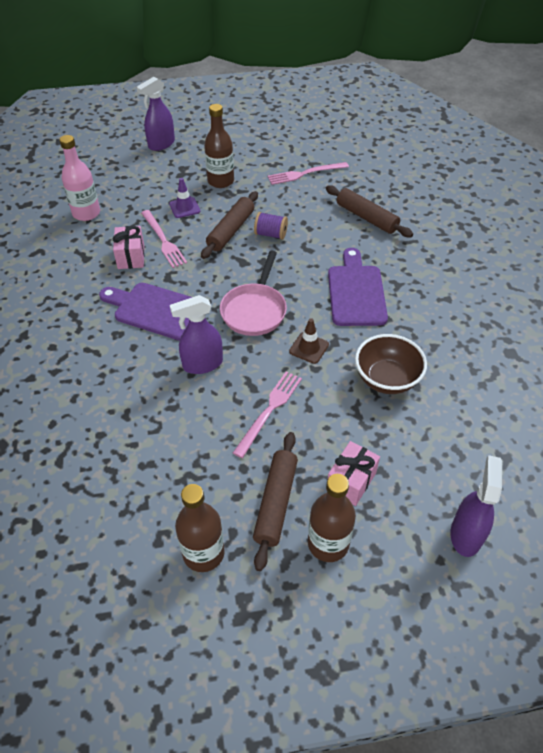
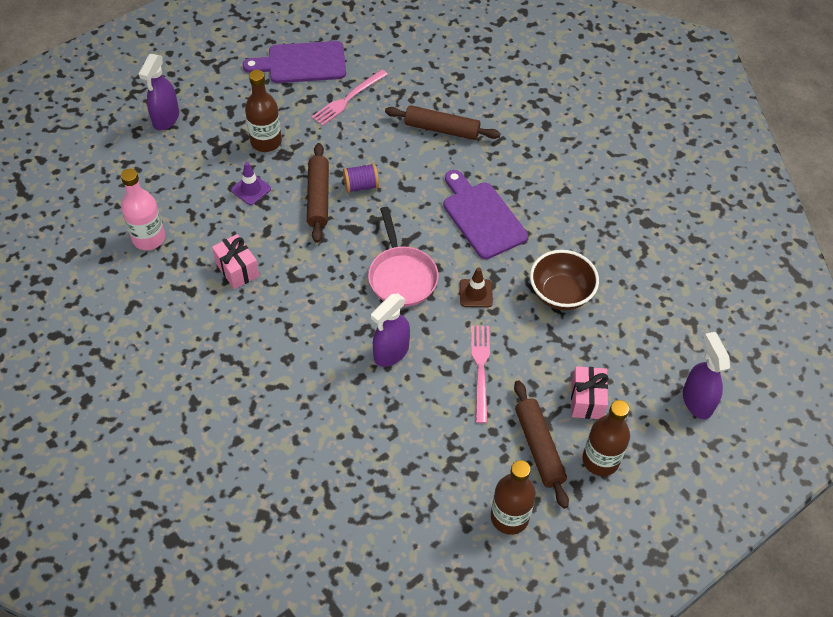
camera: 30 degrees left, 5 degrees up
purple cutting board [99,283,192,341] -> purple cutting board moved to [243,41,346,83]
pink fork [141,210,187,268] -> none

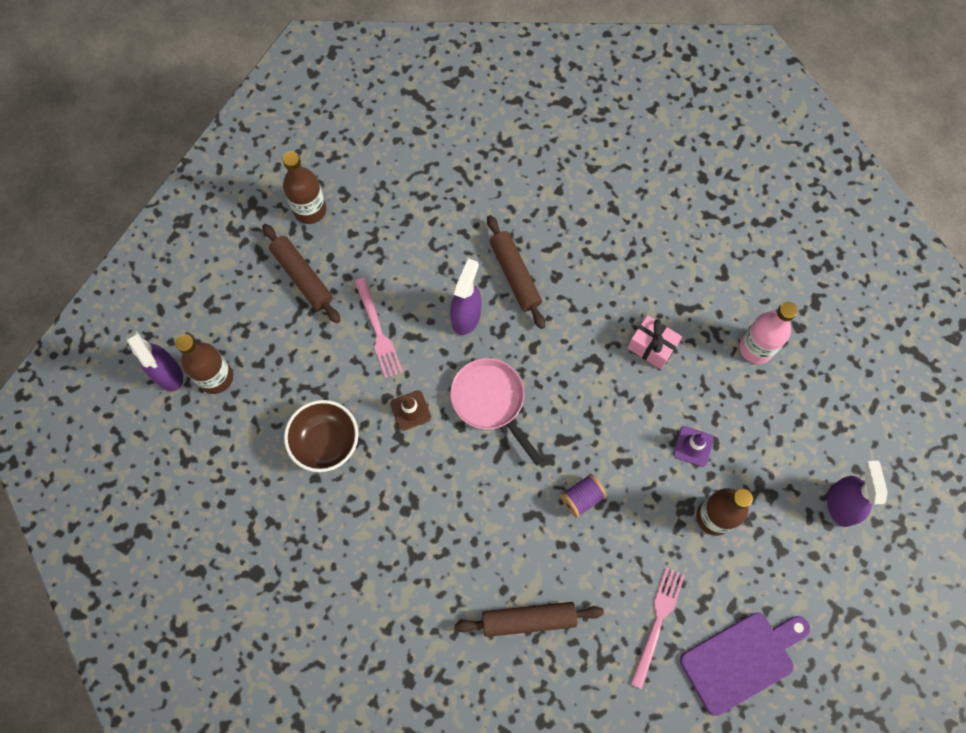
camera: 160 degrees right, 15 degrees up
brown rolling pin [307,143,329,243] -> brown rolling pin moved to [487,215,545,329]
purple cutting board [443,170,528,259] -> none
pink gift [571,366,608,419] -> none
brown bottle [583,400,630,476] -> brown bottle moved to [175,334,233,394]

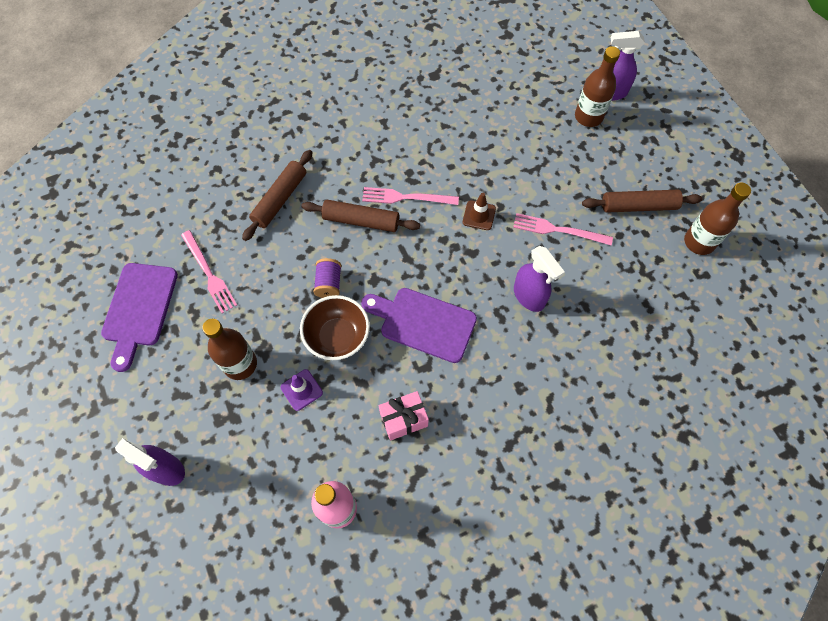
camera: 125 degrees right, 5 degrees down
brown bowl [284,400,358,472] -> brown bowl moved to [300,295,370,360]
pink pan [450,358,544,466] -> none
brown rolling pin [487,215,545,329] -> brown rolling pin moved to [301,200,420,232]
none -> purple cutting board [361,288,477,363]
none -> pink fork [362,187,459,205]

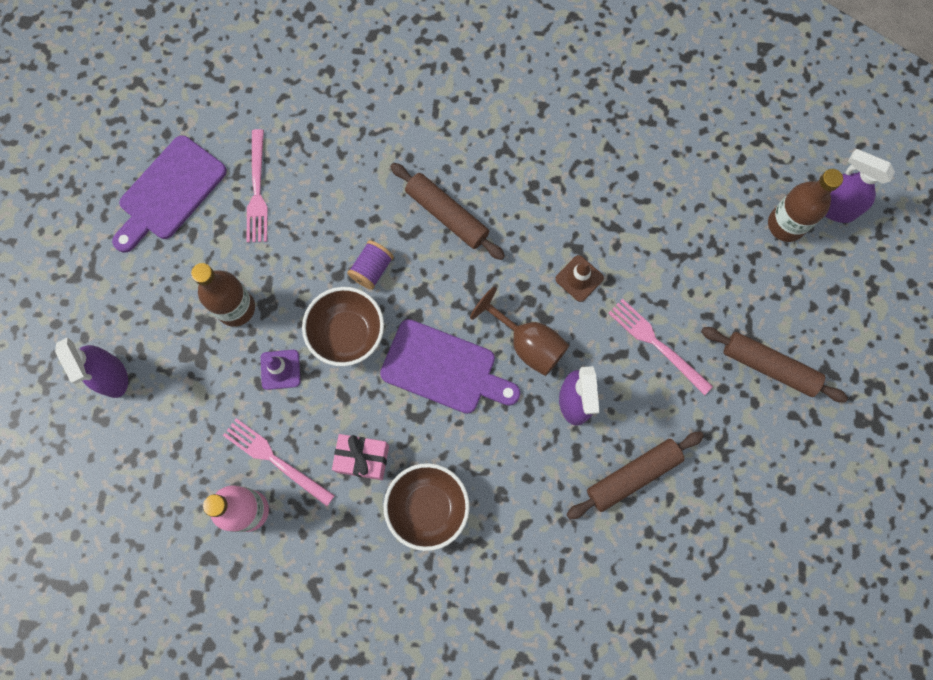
camera: 30 degrees right, 10 degrees up
brown rolling pin [242,150,312,241] -> brown rolling pin moved to [566,431,704,520]
purple cutting board [361,288,477,363] -> purple cutting board turned 150 degrees clockwise [380,319,520,414]
pink fork [362,187,459,205] -> pink fork moved to [223,418,335,506]
brown bottle [684,183,751,255] -> none
none -> brown bowl [384,463,470,551]
none -> brown goblet [470,287,569,376]

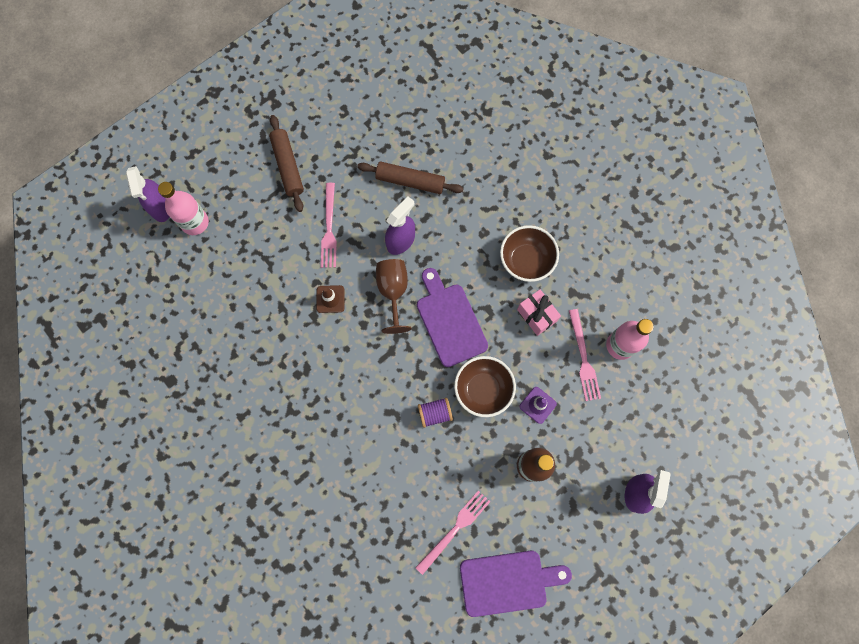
camera: 135 degrees left, 0 degrees up
brown rolling pin [390,163,505,260] -> none
brown bottle [768,169,843,242] -> pink bottle [158,182,209,235]

